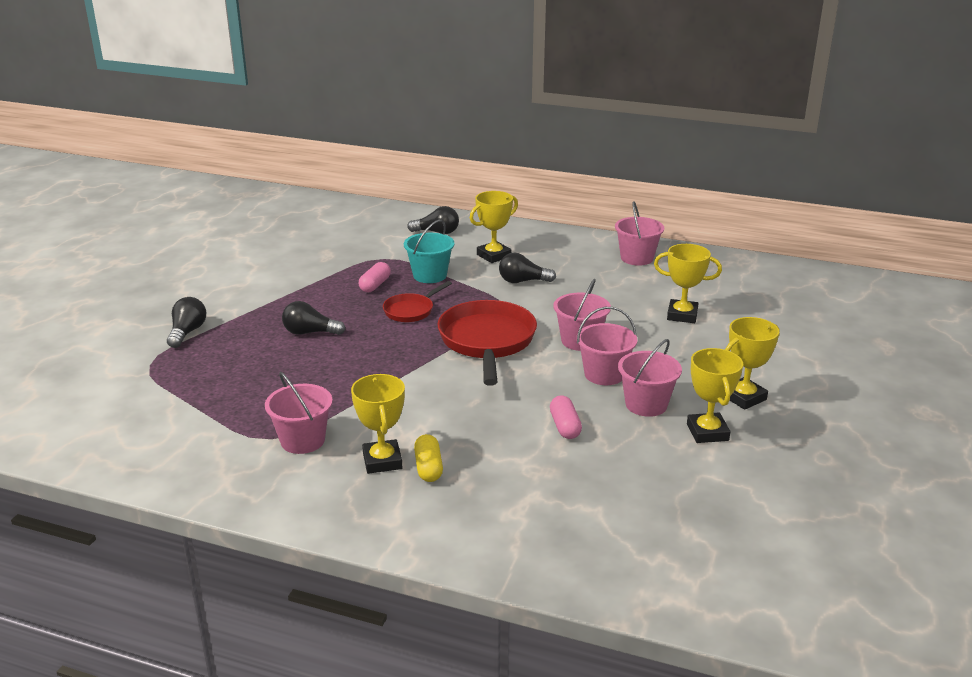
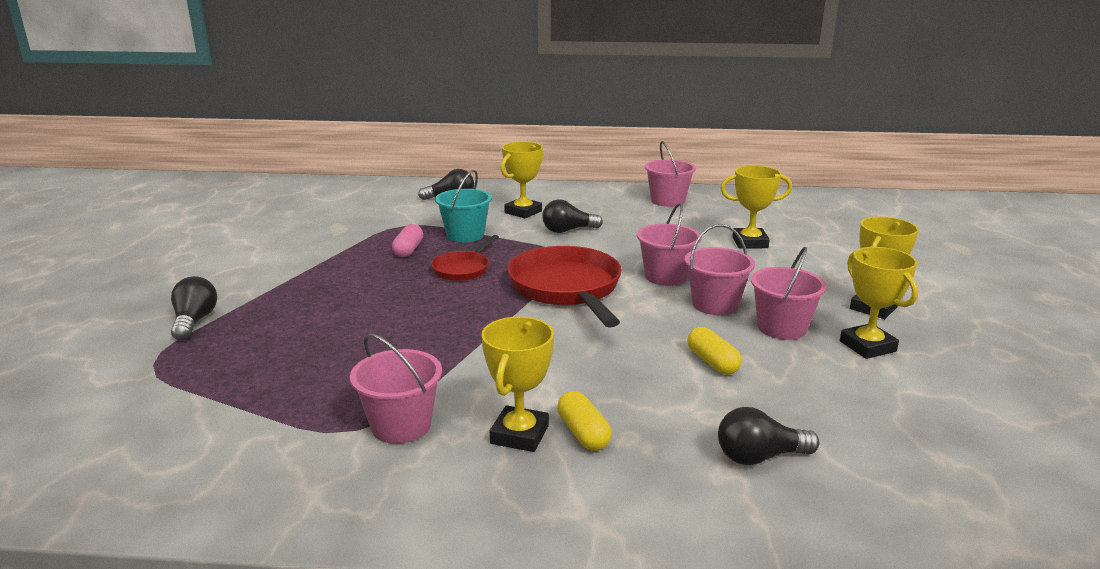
camera: 15 degrees left, 5 degrees down
black light bulb [282,301,345,335] -> black light bulb moved to [718,407,819,465]
yellow trophy [351,374,405,474] -> yellow trophy turned 45 degrees clockwise [482,317,554,452]
pink capsule [550,395,582,439] -> yellow capsule [687,327,742,375]

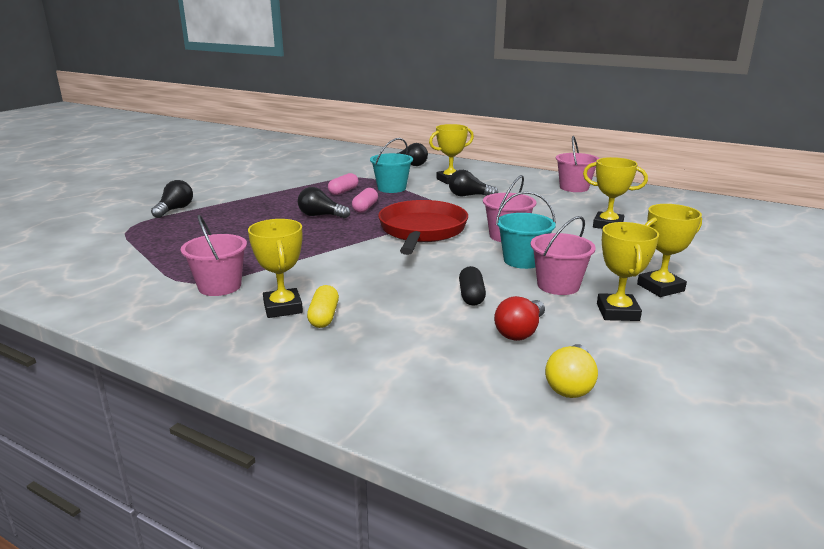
camera: 25 degrees right, 0 degrees up
red pan [431,235,499,281] -> pink capsule [352,188,378,213]
yellow trophy [482,317,554,452] -> yellow trophy turned 60 degrees counterclockwise [248,219,303,318]
pink bucket [685,224,755,315] -> turquoise bucket [496,192,556,269]
yellow capsule [687,327,742,375] -> black capsule [459,266,486,306]
black light bulb [718,407,819,465] -> black light bulb moved to [298,187,350,218]
none -> red light bulb [494,296,545,341]
none -> yellow light bulb [545,344,598,398]

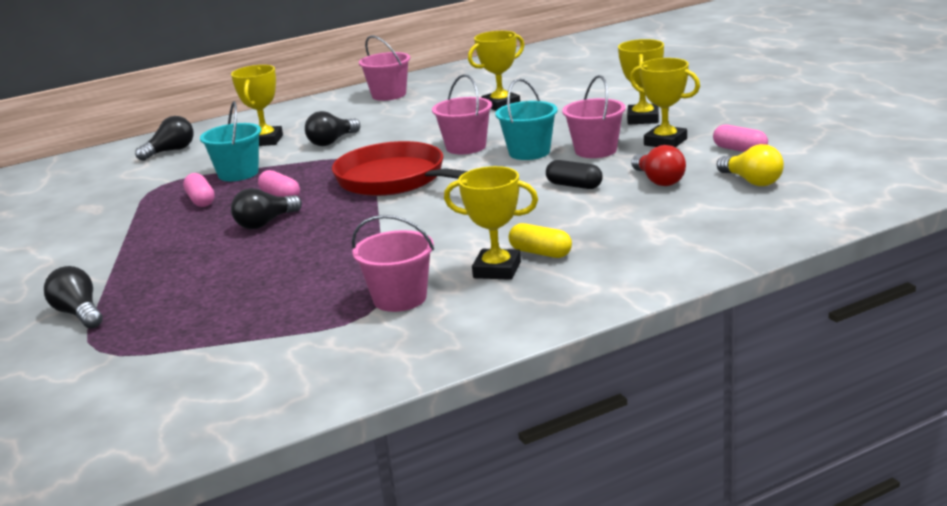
camera: 55 degrees left, 0 degrees up
none -> pink capsule [713,124,768,152]

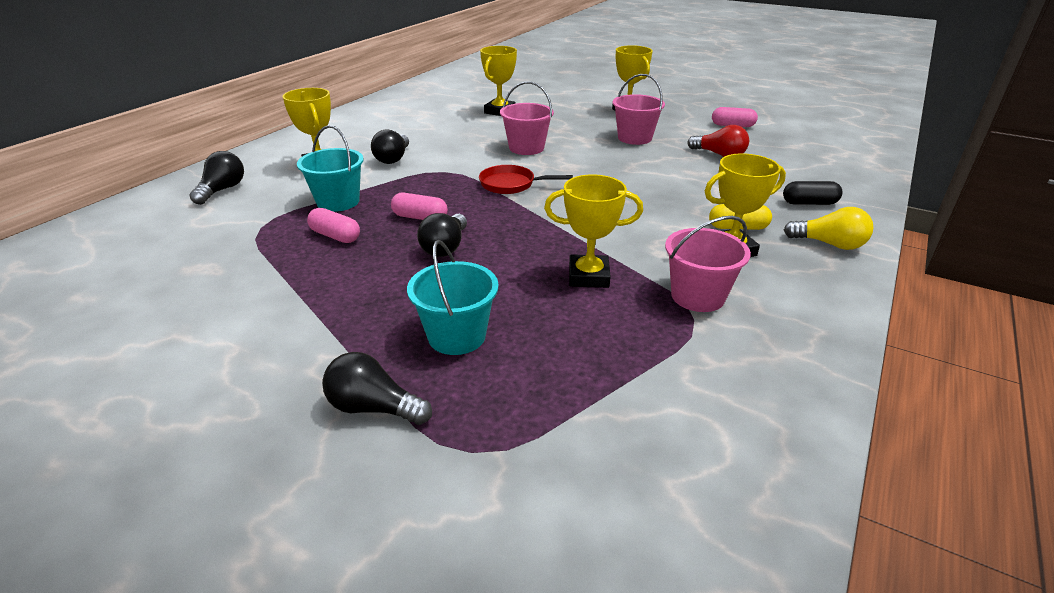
camera: 35 degrees left, 10 degrees up
red pan [332,141,468,196] -> red pan [479,165,573,194], size x0.53
pink bucket [359,36,410,101] -> none
turquoise bucket [495,78,558,160] -> turquoise bucket moved to [407,240,498,355]
black capsule [546,160,603,189] -> black capsule moved to [783,181,842,205]
yellow trophy [630,58,700,147] -> yellow trophy moved to [544,174,643,288]
yellow light bulb [717,144,784,186] -> yellow light bulb moved to [784,207,874,250]

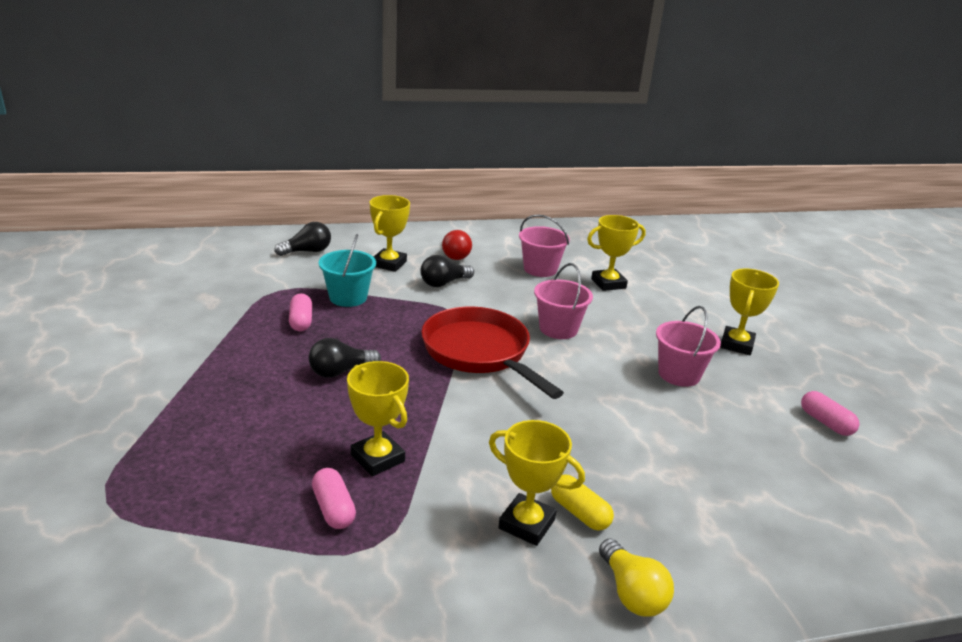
camera: 45 degrees right, 5 degrees down
black light bulb [322,352,432,425] -> none
pink capsule [391,193,448,220] -> pink capsule moved to [312,468,356,529]
turquoise bucket [407,240,498,355] -> none
red pan [479,165,573,194] -> red pan [421,306,564,399], size x1.89
pink bucket [665,216,751,312] -> pink bucket moved to [519,214,570,277]
red light bulb [687,125,749,157] -> red light bulb moved to [442,230,472,260]
black capsule [783,181,842,205] -> none

